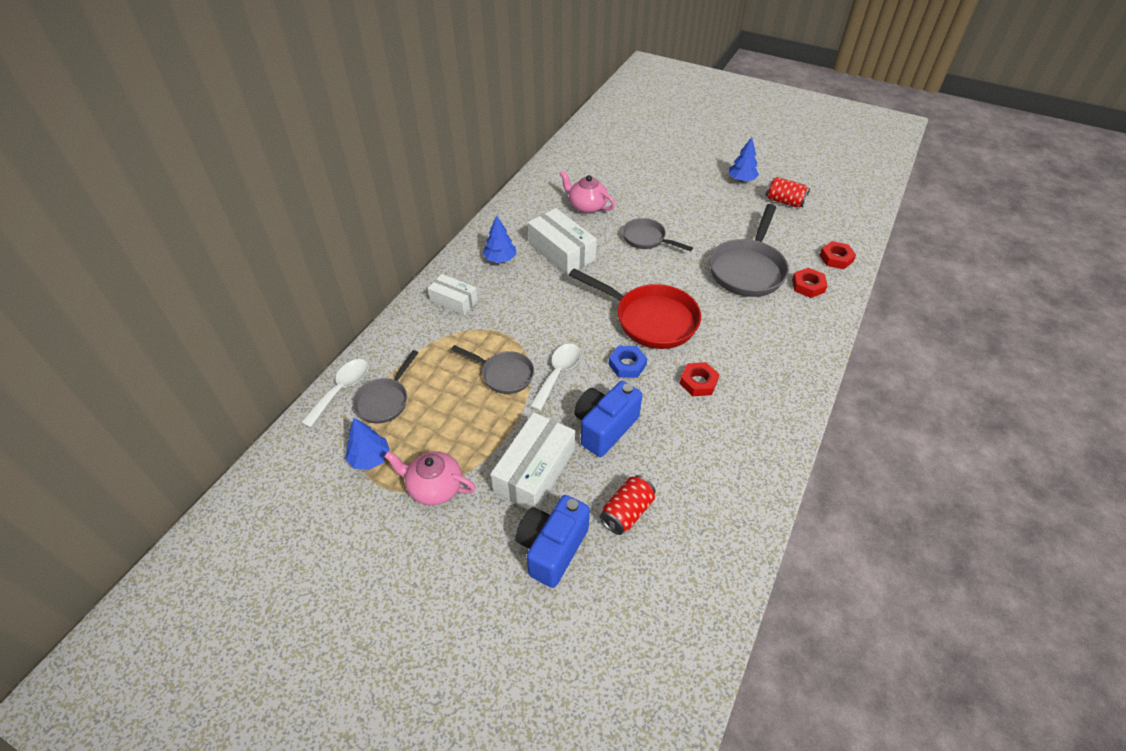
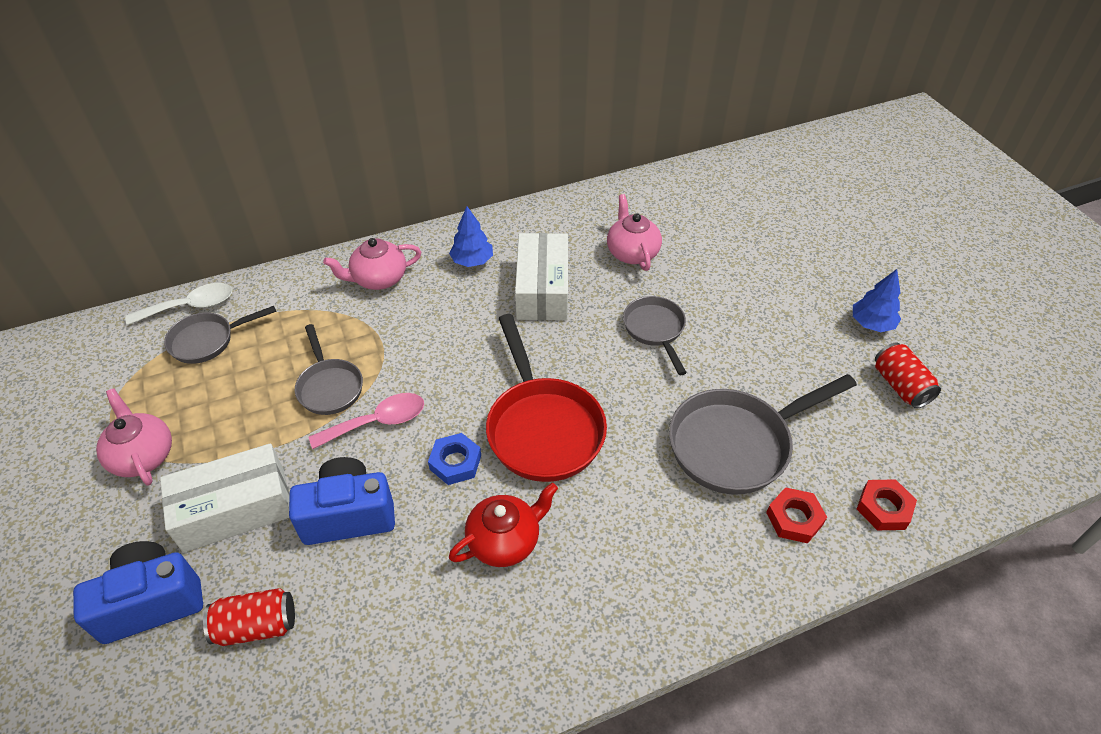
camera: 40 degrees right, 0 degrees up
blue tree [345,418,390,470] -> none
white box [428,274,478,315] -> pink teapot [323,238,421,290]
white spoon [530,343,581,411] -> pink spoon [309,393,424,449]
red nut [680,362,720,396] -> red teapot [449,483,558,567]

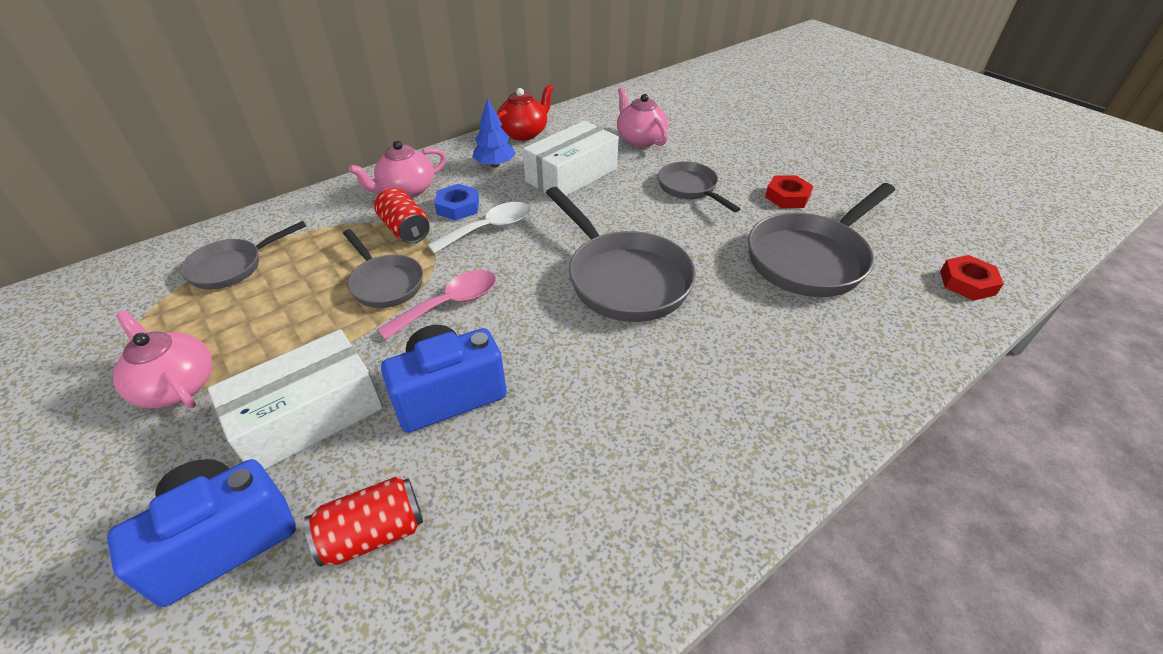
camera: 15 degrees left, 5 degrees down
white spoon [125,283,233,325] -> white spoon moved to [427,202,530,254]
blue nut [428,433,481,485] -> blue nut moved to [434,184,479,221]
red teapot [449,483,558,567] -> red teapot moved to [497,84,554,141]
red pan [486,314,607,482] -> grey pan [546,187,696,322]
white box [515,233,568,320] -> white box turned 60 degrees clockwise [523,121,619,196]
red nut [766,487,827,543] -> red nut moved to [765,175,813,208]
blue tree [853,269,901,332] -> none
red can [875,343,941,408] -> red can moved to [374,187,429,244]

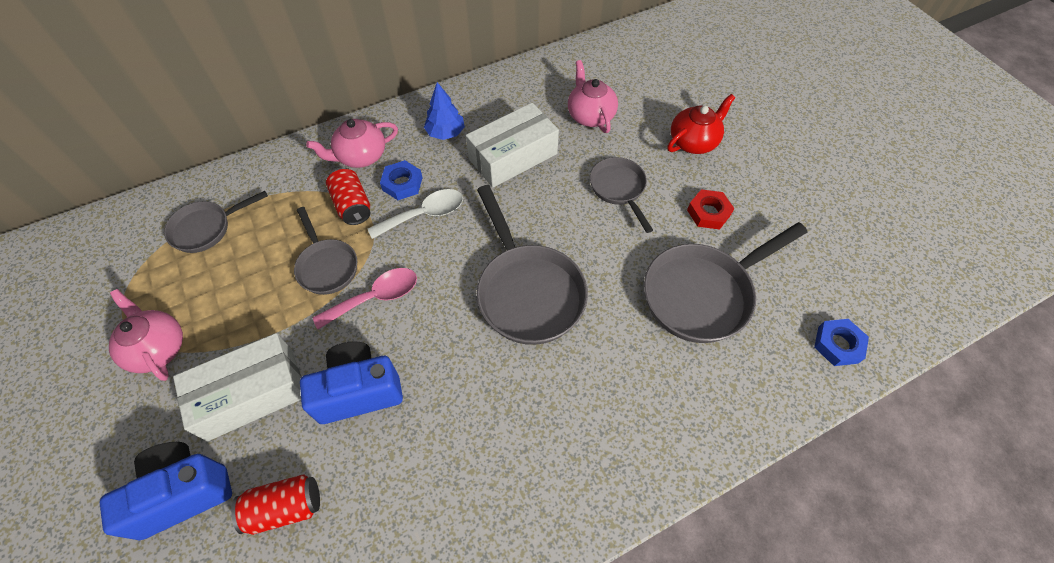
camera: 10 degrees right, 15 degrees up
red teapot [497,84,554,141] -> red teapot moved to [667,94,735,154]
red nut [940,255,1004,301] -> blue nut [814,319,869,366]

